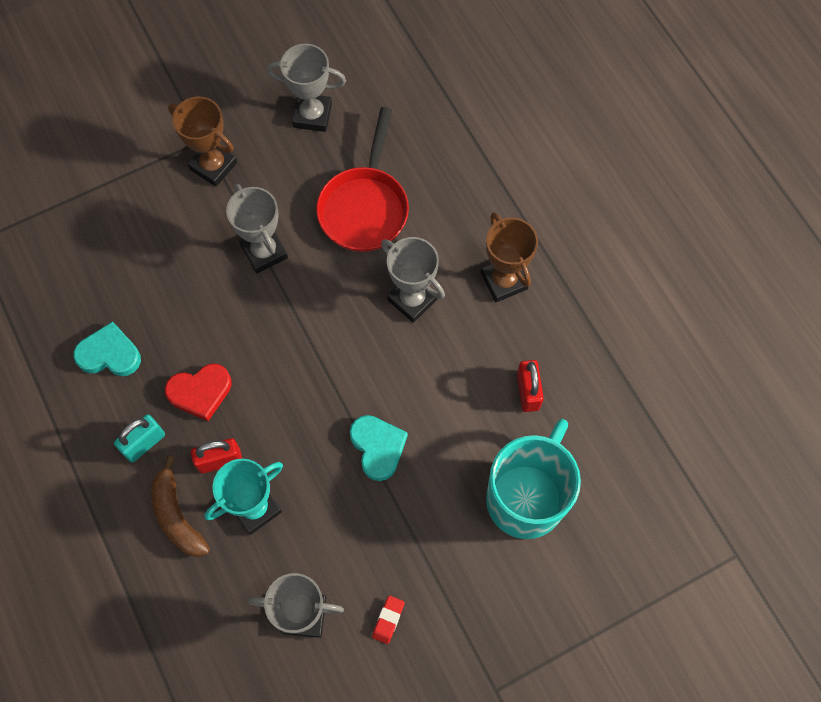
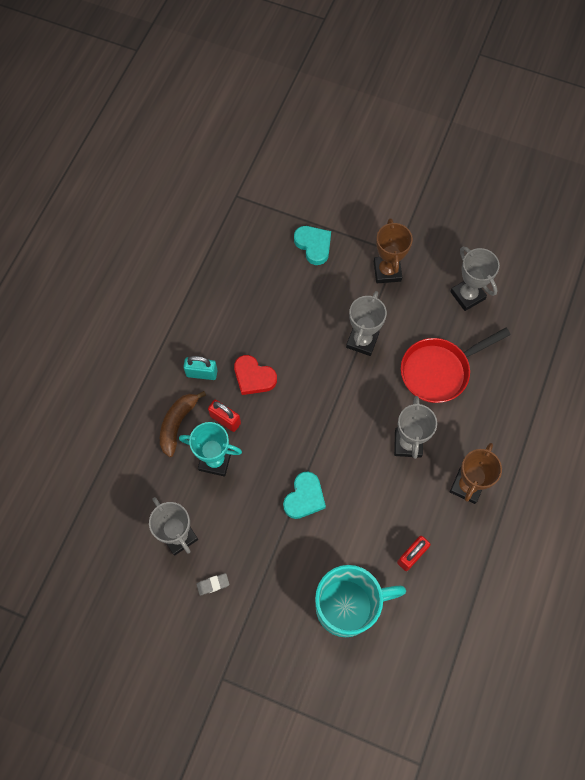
camera: 50 degrees right, 0 degrees up
turquoise heart [73,321,141,376] -> turquoise heart moved to [294,226,331,265]
red eraser [372,595,405,644] -> grey eraser [197,573,229,596]

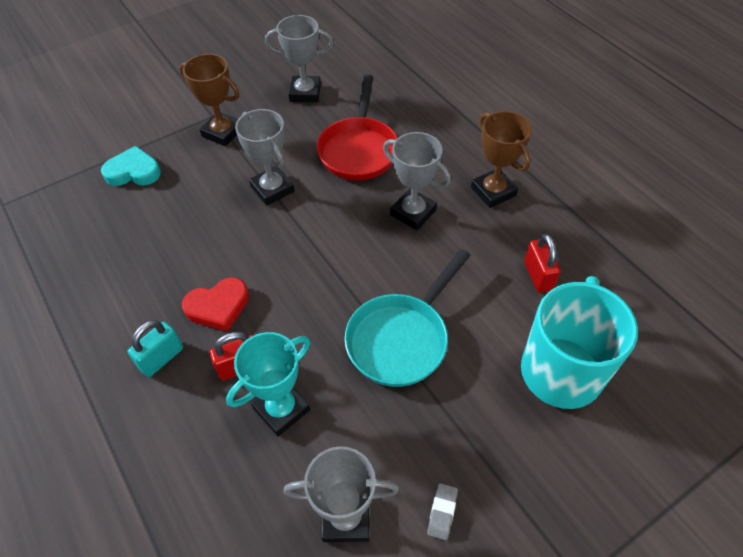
camera: 55 degrees left, 15 degrees down
brown banana [160,391,206,457] -> none
turquoise heart [283,472,326,519] -> turquoise pan [345,249,471,387]

